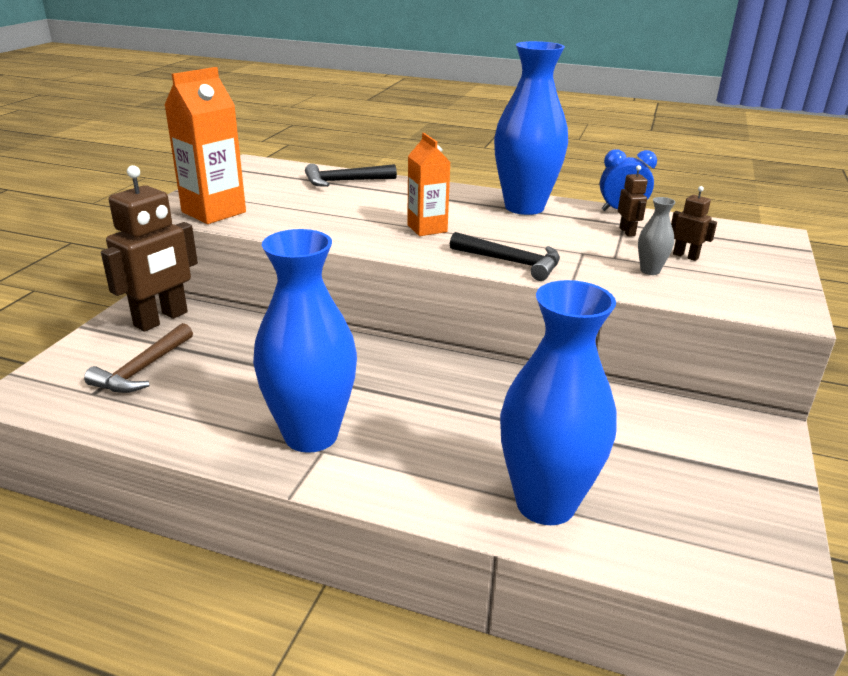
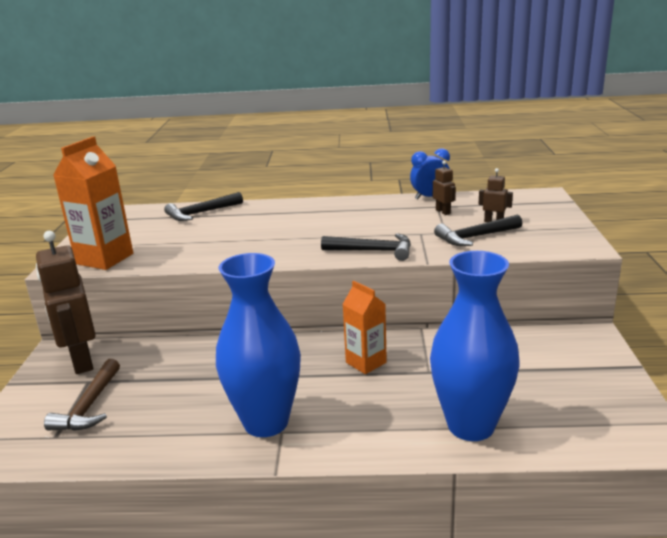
camera: 15 degrees left, 5 degrees down
brown robot [101,165,198,332] -> brown robot turned 135 degrees clockwise [36,231,96,374]
orange carton [407,133,450,236] -> orange carton moved to [342,281,387,374]
blue vase [494,41,568,215] -> none
grey vase [638,197,676,275] -> black hammer [434,215,522,246]

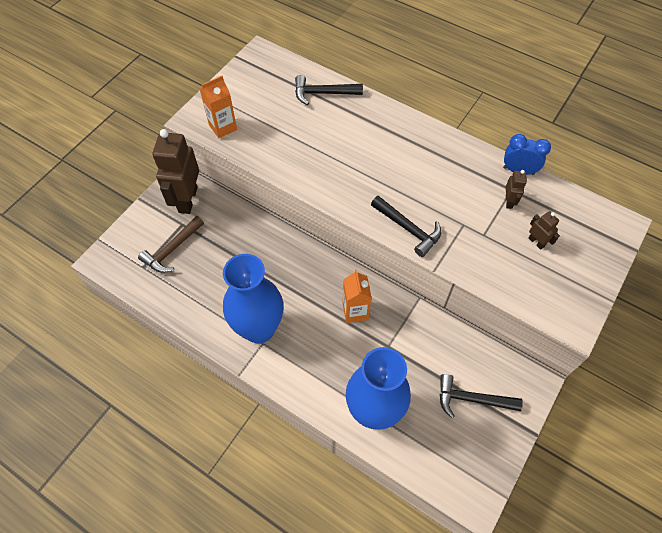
camera: 30 degrees right, 35 degrees up
orange carton [53,136,133,270] -> orange carton [200,76,237,138], size x0.65
black hammer [434,215,522,246] -> black hammer moved to [440,374,523,418]

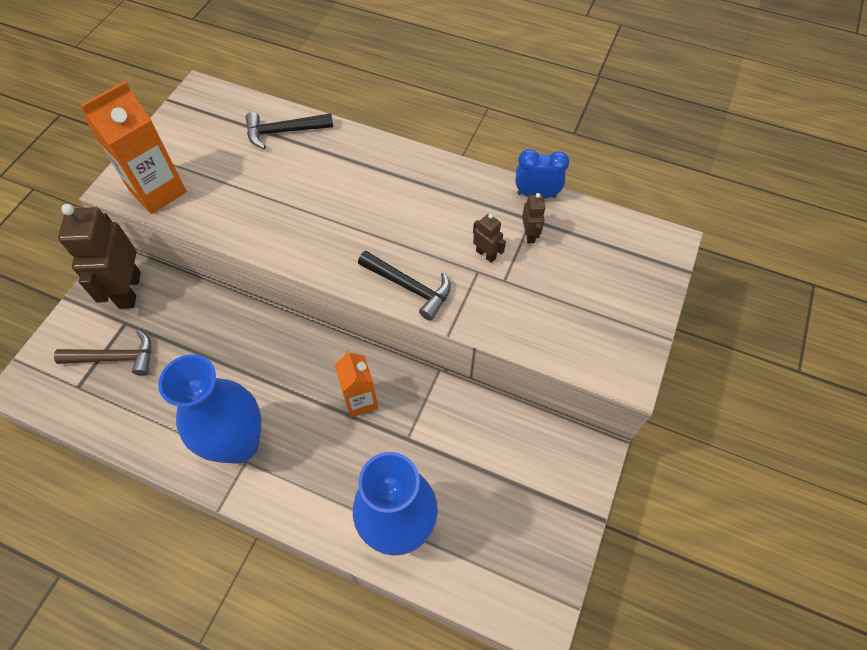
camera: 10 degrees left, 0 degrees up
brown hammer [138,216,204,273] -> brown hammer turned 120 degrees counterclockwise [54,330,151,376]
orange carton [200,76,237,138] -> orange carton [80,81,187,214], size x1.53
black hammer [440,374,523,418] -> none
brown robot [529,211,560,250] -> brown robot moved to [473,214,506,263]

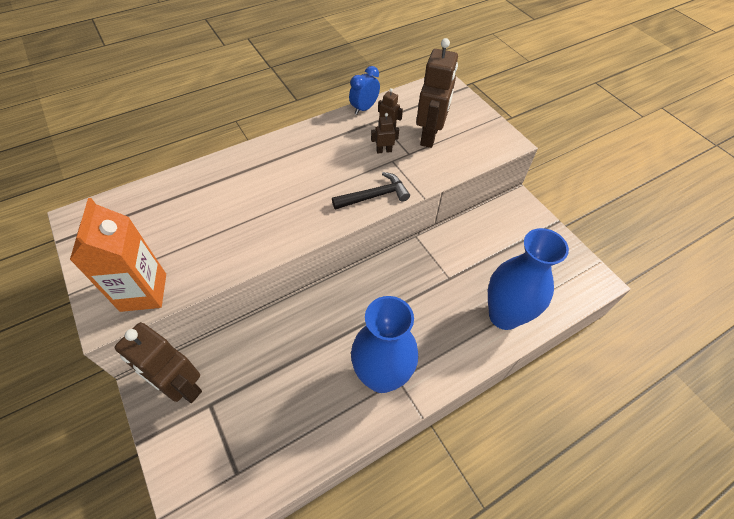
camera: 55 degrees left, 5 degrees down
brown hammer [54,330,151,376] -> none
black hammer [246,112,333,149] -> none
orange carton [334,350,378,417] -> none
none -> brown robot [416,38,458,148]

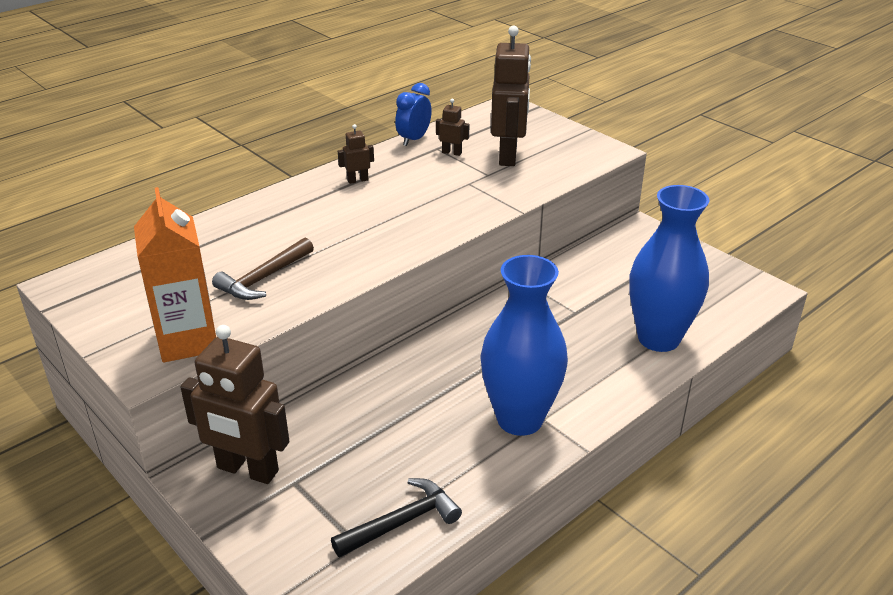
camera: 10 degrees left, 20 degrees down
black hammer [332,172,410,210] -> black hammer moved to [331,478,462,557]
brown robot [371,113,399,154] -> brown robot moved to [338,124,374,184]
none -> brown hammer [212,237,314,300]

